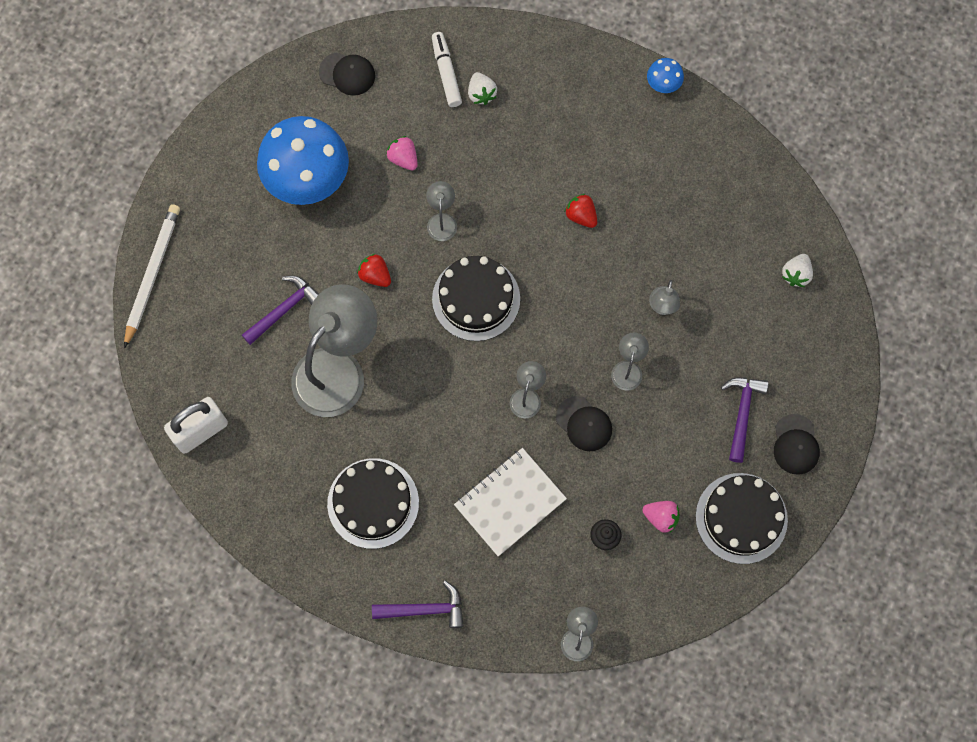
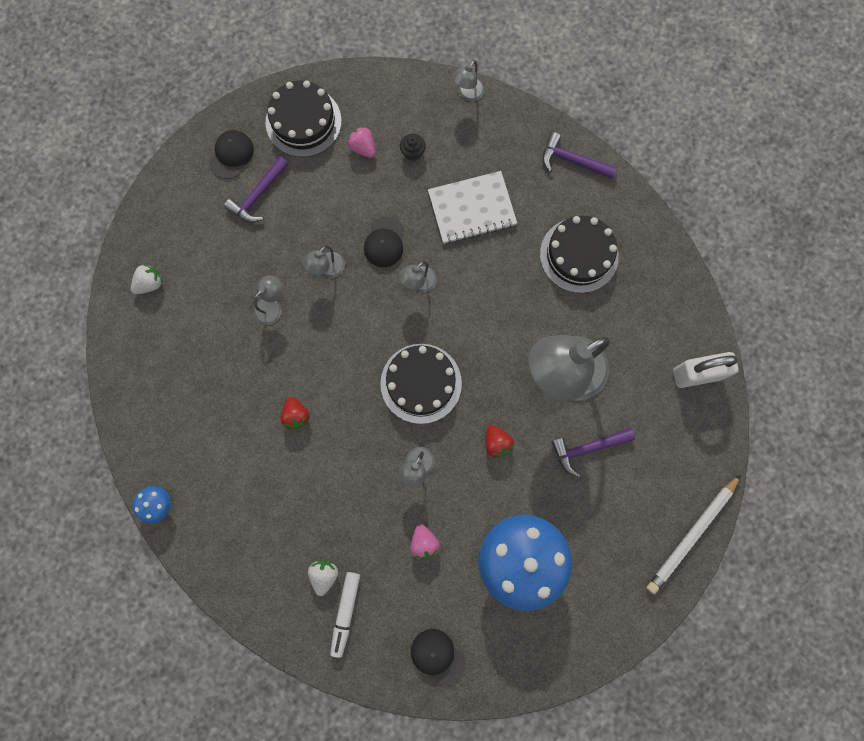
camera: 155 degrees left, 5 degrees up
black cap [556,396,612,451] -> black cap turned 150 degrees counterclockwise [364,216,404,267]

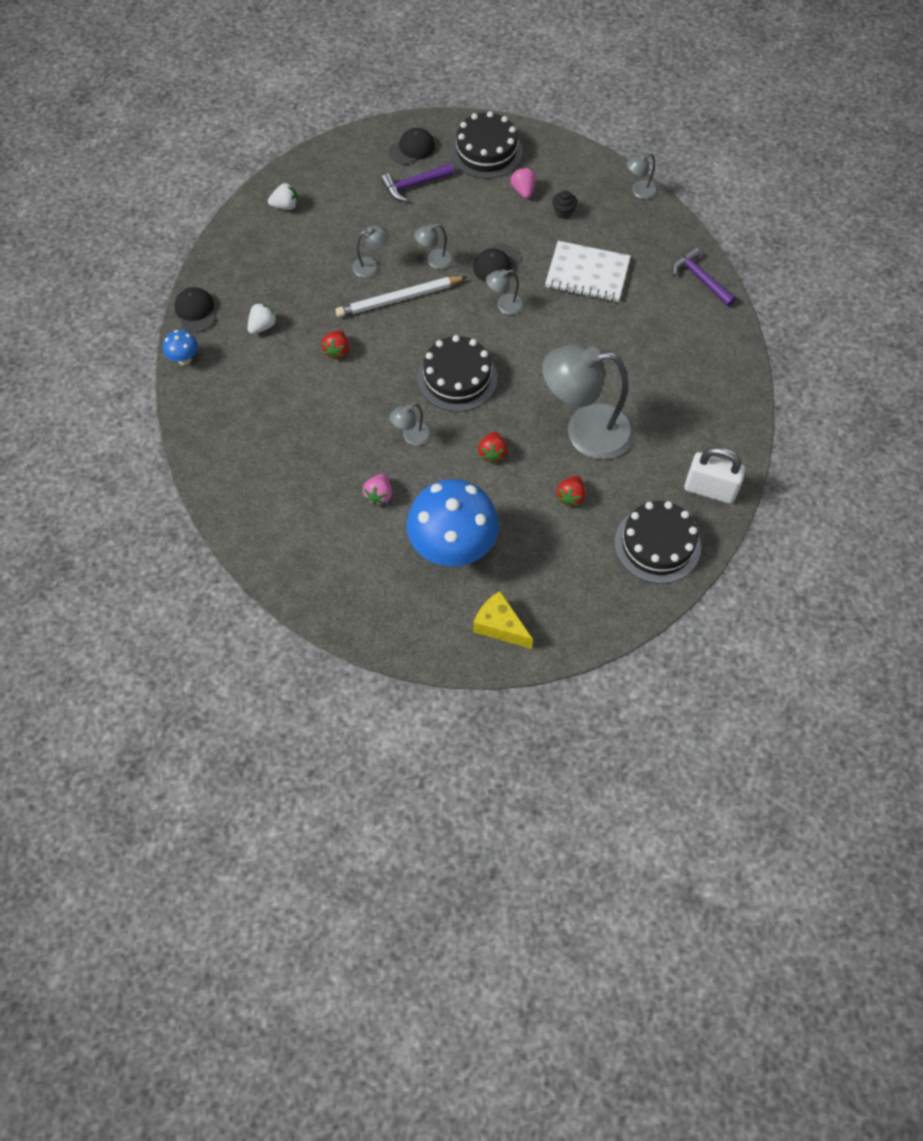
camera: 30 degrees right, 15 degrees down
white strawberry [308,560,338,596] -> white strawberry moved to [248,303,277,334]
white marker [330,572,360,658] -> none
black cap [411,629,465,686] -> black cap moved to [175,287,215,333]
black cake [540,216,619,293] -> black cake moved to [614,501,701,584]
purple hammer [551,428,635,477] -> red strawberry [557,476,586,507]
white pencil [647,474,741,594] -> white pencil moved to [336,276,467,317]
none -> yellow cheese [473,591,533,649]

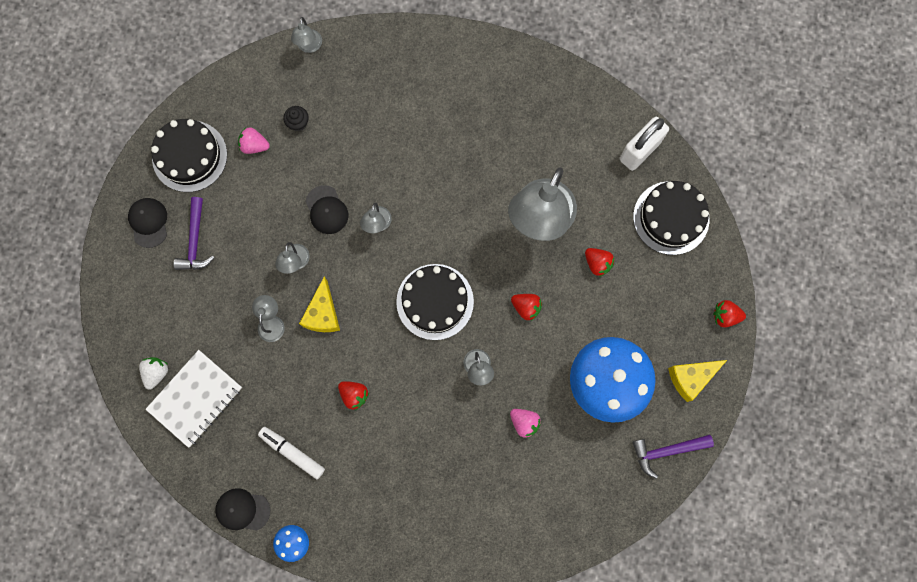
camera: 65 degrees left, 15 degrees up
white strawberry [248,303,277,334] -> white marker [258,427,325,480]
white pencil [336,276,467,317] -> yellow cheese [299,277,340,332]
white notebook [545,241,631,302] -> white notebook moved to [145,350,242,448]
purple hammer [672,247,736,307] -> purple hammer moved to [632,435,714,479]
none -> red strawberry [713,300,746,327]

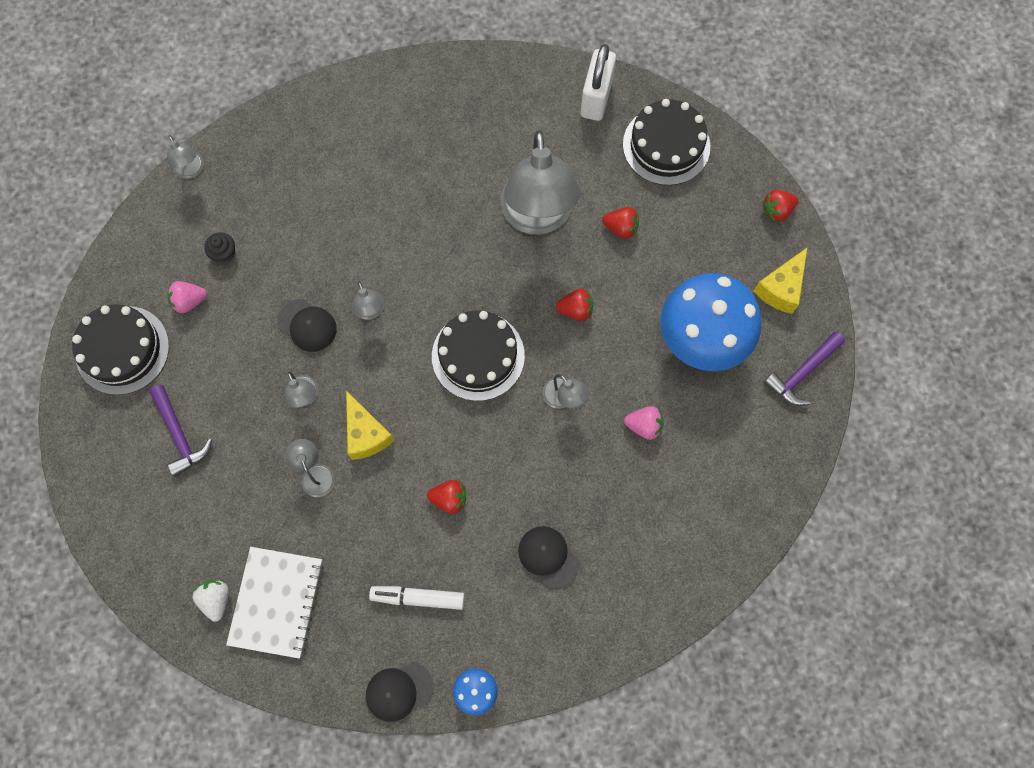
camera: 30 degrees left, 5 degrees down
black cap [128,198,167,248] -> black cap moved to [518,526,579,589]

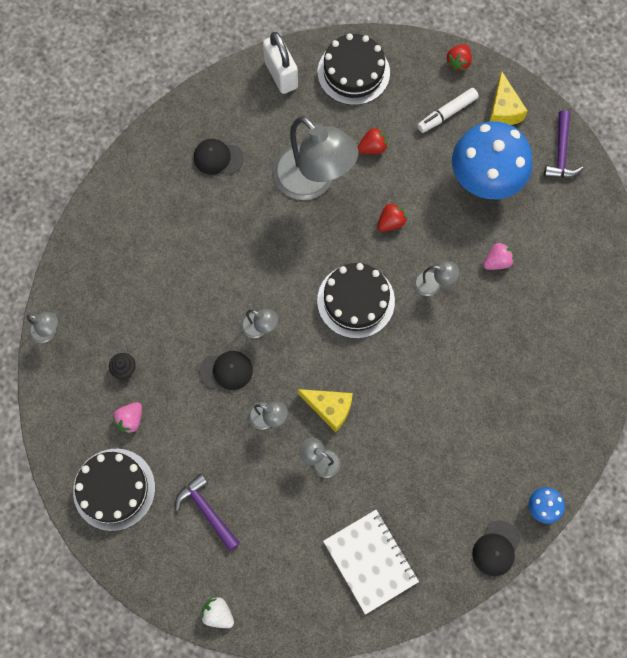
camera: 40 degrees left, 0 degrees up
purple hammer [149,385,212,477] -> purple hammer turned 150 degrees counterclockwise [176,473,240,551]
white strawberry [193,580,229,622] -> white strawberry moved to [201,597,234,628]
white marker [369,586,465,610] -> white marker moved to [417,88,479,133]
red strawberry [427,480,466,514] -> none
black cap [518,526,579,589] -> black cap moved to [194,139,244,175]

